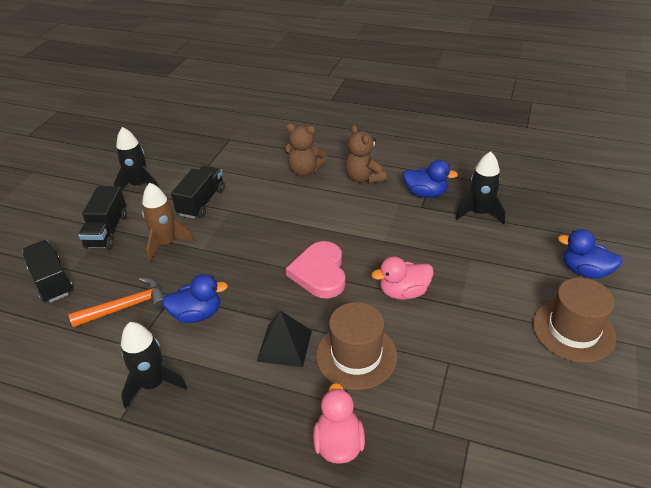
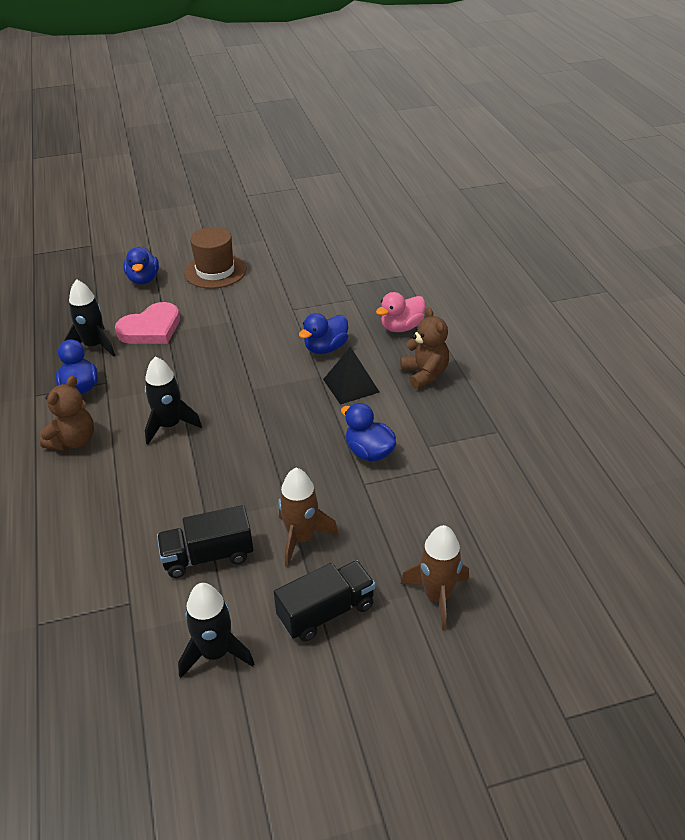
camera: 125 degrees left, 0 degrees up
black truck [22,240,73,303] -> brown rocket [401,525,469,630]
orange hammer [68,277,164,328] -> none
black rocket [121,322,187,409] -> black rocket moved to [145,356,202,445]
brown teddy bear [285,124,326,176] -> brown teddy bear moved to [400,307,449,389]
pink heart [286,241,345,298] -> pink heart moved to [115,302,180,344]
brown hat [316,302,398,390] -> blue duck [299,313,348,354]
pink duck [372,256,434,300] -> none

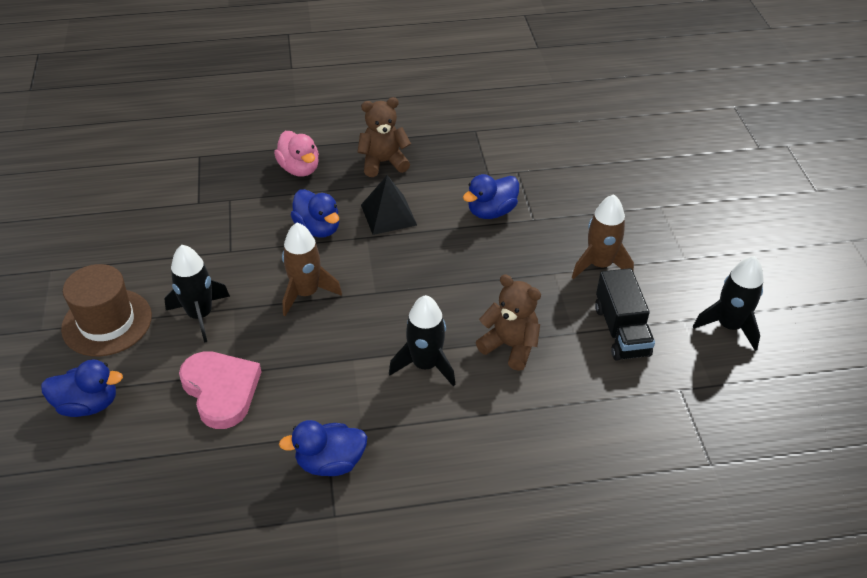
camera: 85 degrees left, 5 degrees up
brown teddy bear [40,376,94,451] -> brown teddy bear moved to [476,275,541,371]
black rocket [64,279,115,357] -> black rocket moved to [164,245,230,343]
black truck [274,560,375,641] -> none
brown rocket [401,525,469,630] -> brown rocket moved to [282,223,342,316]

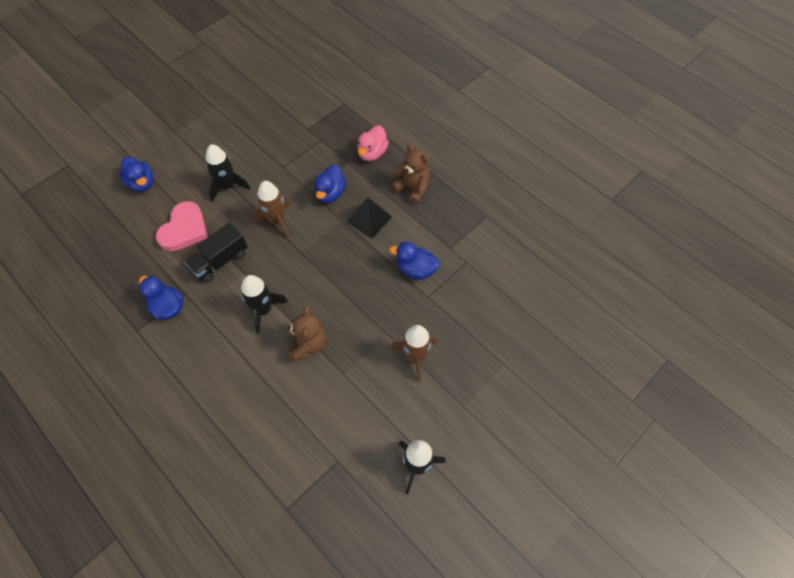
camera: 55 degrees right, 15 degrees up
brown hat [61,264,152,356] -> none
black truck [595,268,655,361] -> black truck moved to [185,222,248,283]

